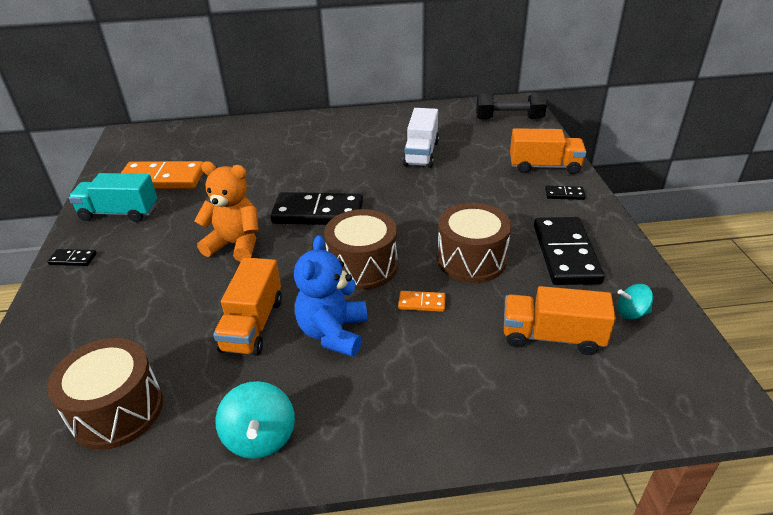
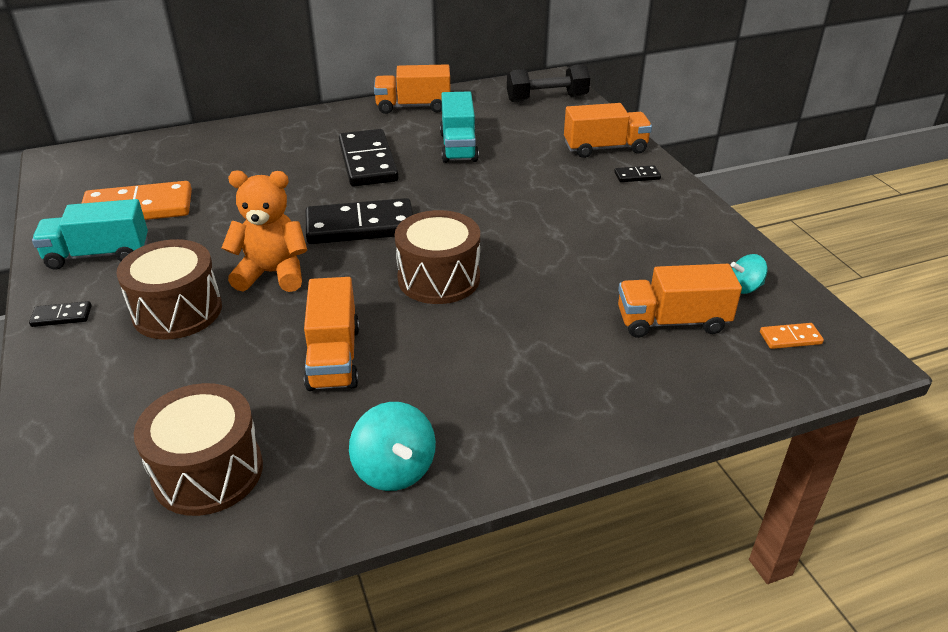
camera: 15 degrees left, 0 degrees up
blue teddy bear [294,235,367,357] -> none
orange domino [398,291,445,312] -> orange domino moved to [760,323,824,349]
white truck [403,108,439,168] -> turquoise truck [440,91,479,163]
brown drum [437,203,511,283] -> brown drum moved to [116,239,222,340]
black domino [534,217,604,285] -> black domino moved to [339,129,399,186]
none -> orange truck [374,64,451,114]

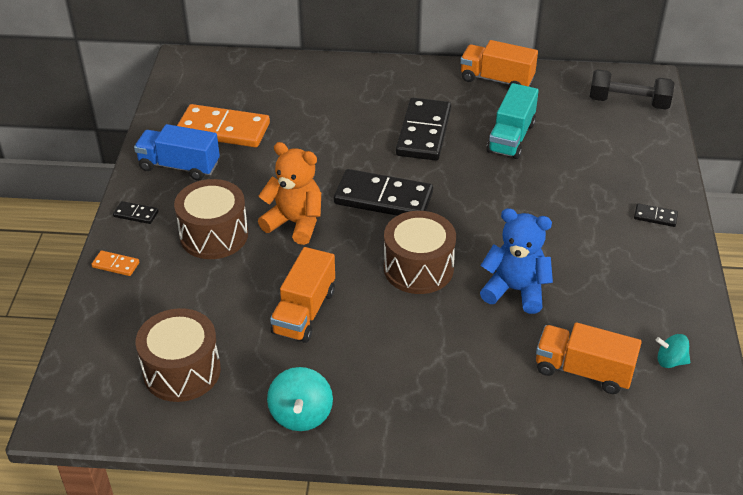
camera: 25 degrees right, 5 degrees up
turquoise truck [32,199,148,270] -> blue truck [134,124,220,181]
orange truck [564,103,652,158] -> none
orange domino [760,323,824,349] -> orange domino moved to [91,250,139,276]
none -> blue teddy bear [480,208,553,314]

